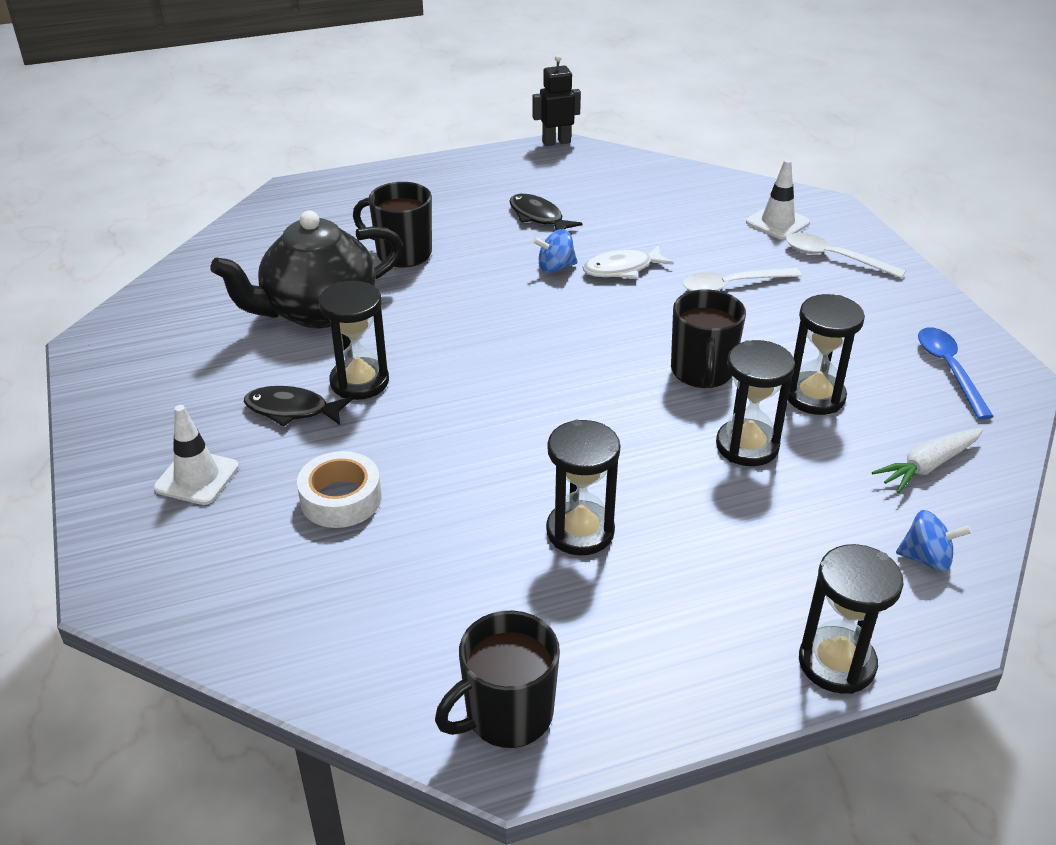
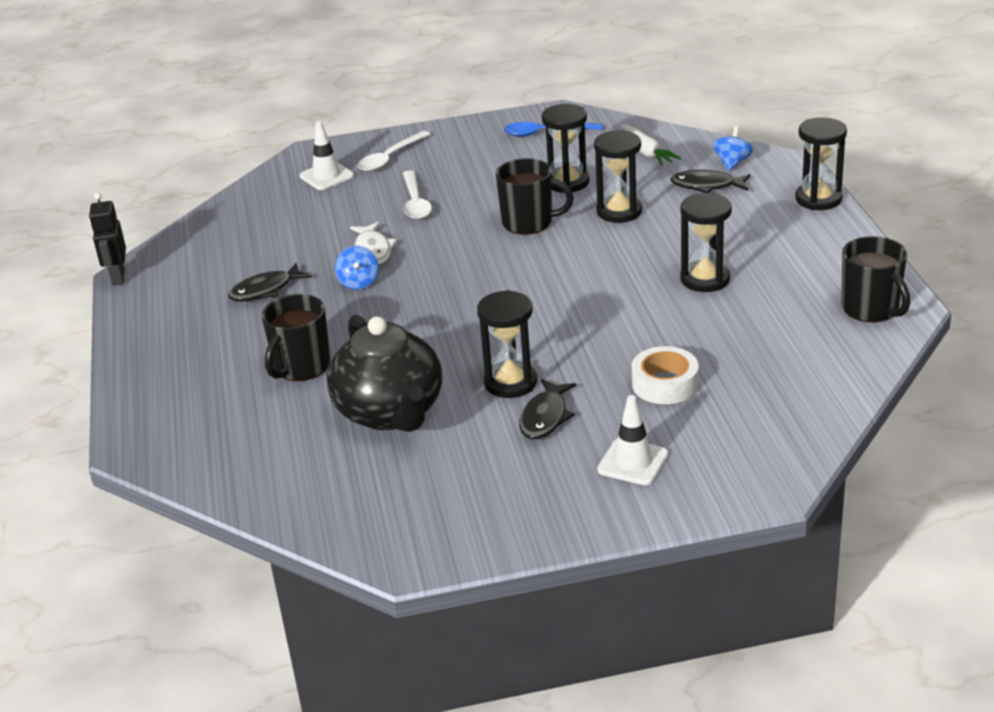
camera: 80 degrees left, 5 degrees down
none -> black fish [670,170,750,193]

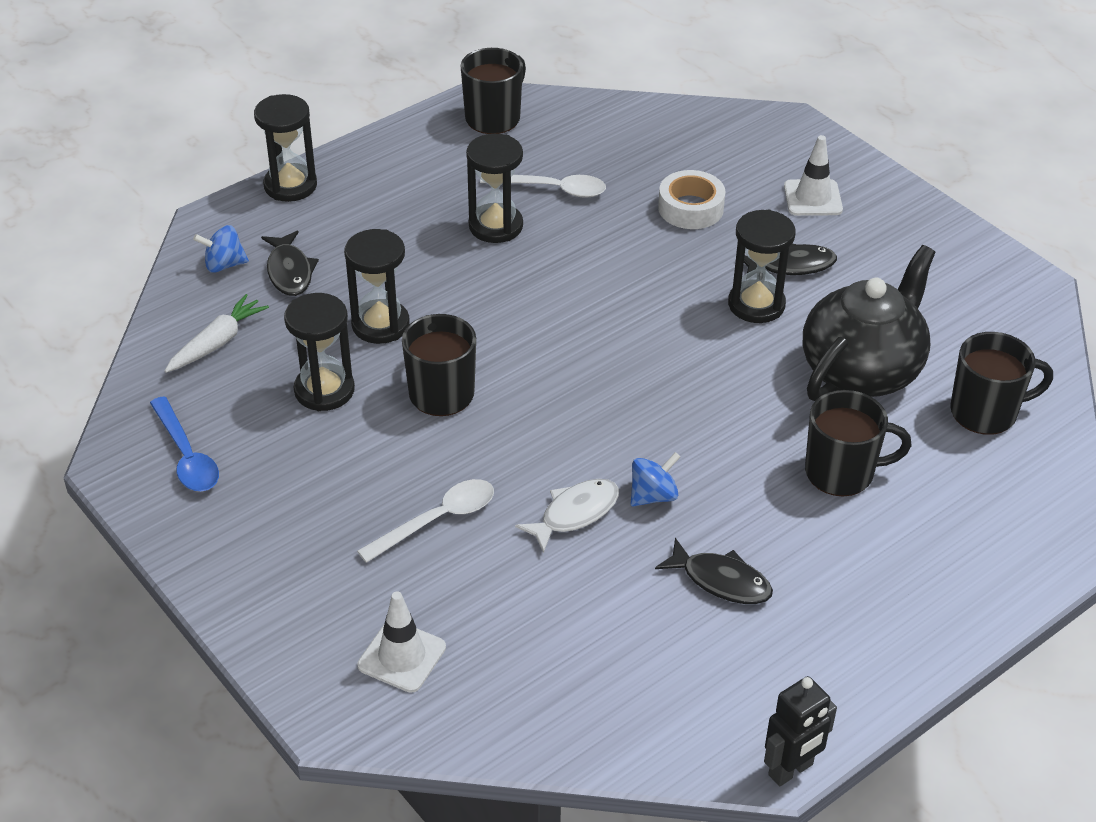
camera: 120 degrees left, 10 degrees up
white spoon [358,131,431,172] -> white spoon moved to [480,175,606,198]
none -> black mug [950,332,1053,435]

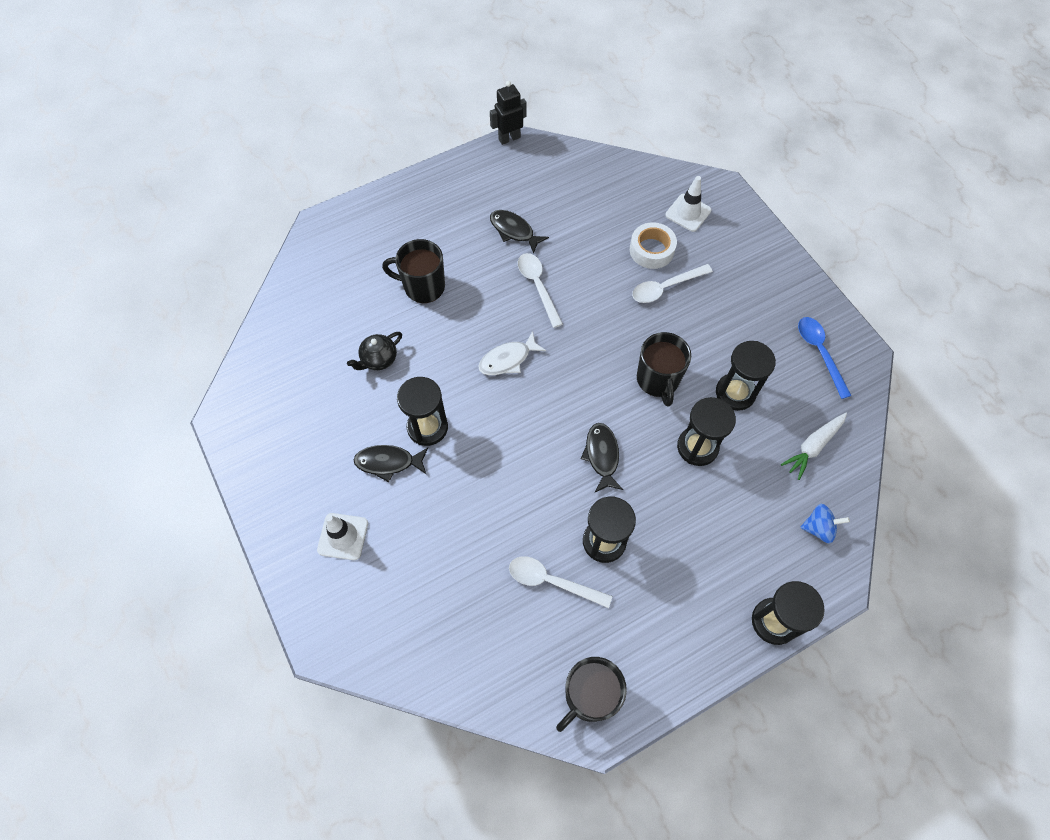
camera: 170 degrees left, 20 degrees up
black fish [261,231,319,296] -> black fish moved to [581,423,623,492]
white fish [515,479,619,553] -> white fish moved to [478,331,546,375]
blue spinning top [630,452,680,507] -> white spoon [518,253,563,328]
white tape [658,170,726,229] -> white tape moved to [630,222,677,269]
black teapot [803,245,936,401] -> black teapot [347,332,402,370], size x0.45
black mug [950,332,1053,435] -> none

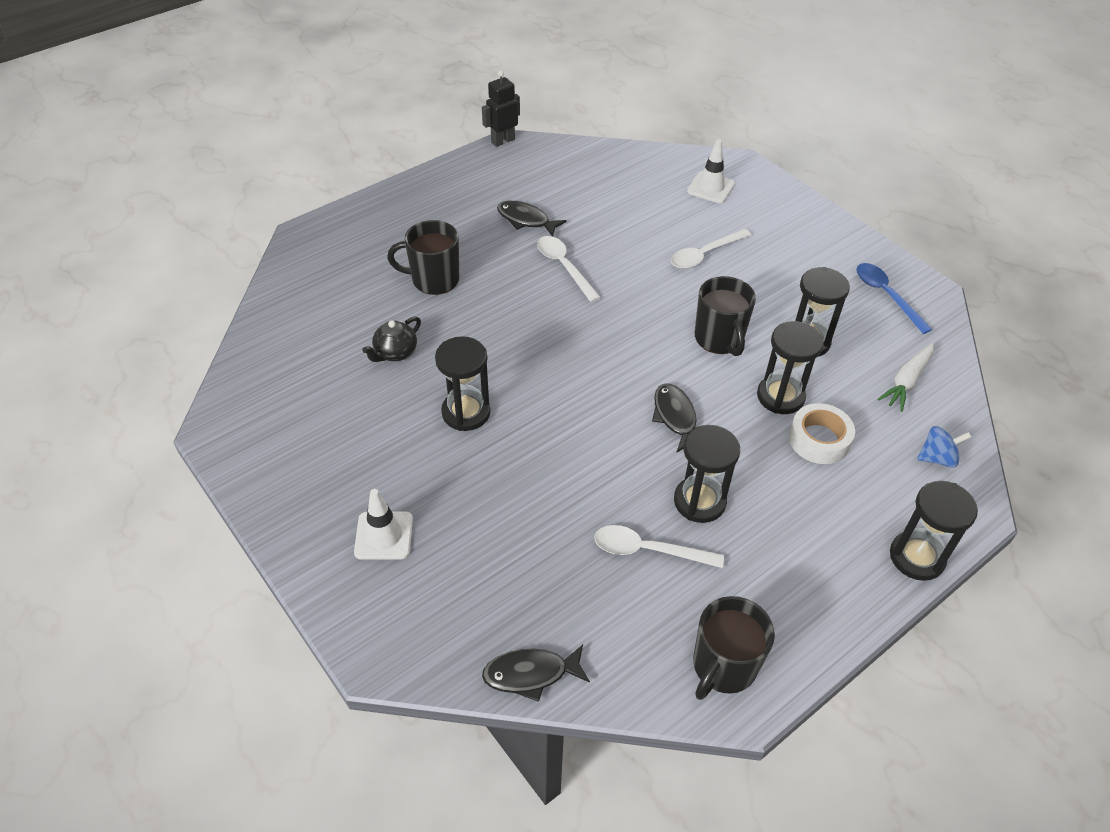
camera: 10 degrees left, 15 degrees down
black fish [353,445,428,482] -> black fish moved to [482,645,590,702]
white fish [478,331,546,375] -> none
white tape [630,222,677,269] -> white tape moved to [789,403,855,464]

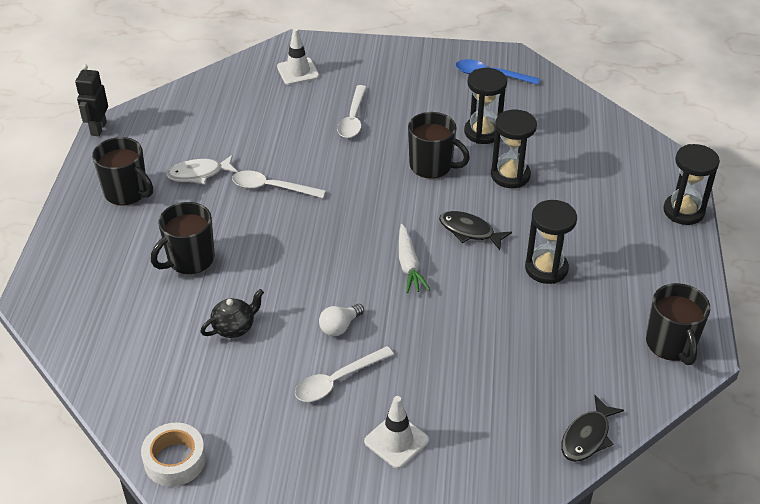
camera: 45 degrees left, 5 degrees down
black teapot [362,317,421,362] -> black teapot turned 120 degrees counterclockwise [200,289,264,338]
black hourglass [435,336,491,431] -> white light bulb [319,304,364,336]
black fish [497,201,567,237] -> white fish [166,155,238,184]
white spoon [594,525,724,568] -> white spoon moved to [295,346,394,402]
white tape [789,403,855,464] -> white tape moved to [141,423,206,487]
white carrot [878,343,934,412] -> white carrot moved to [399,224,430,293]
blue spinning top [917,426,971,468] -> none
none -> black mug [92,137,153,205]

